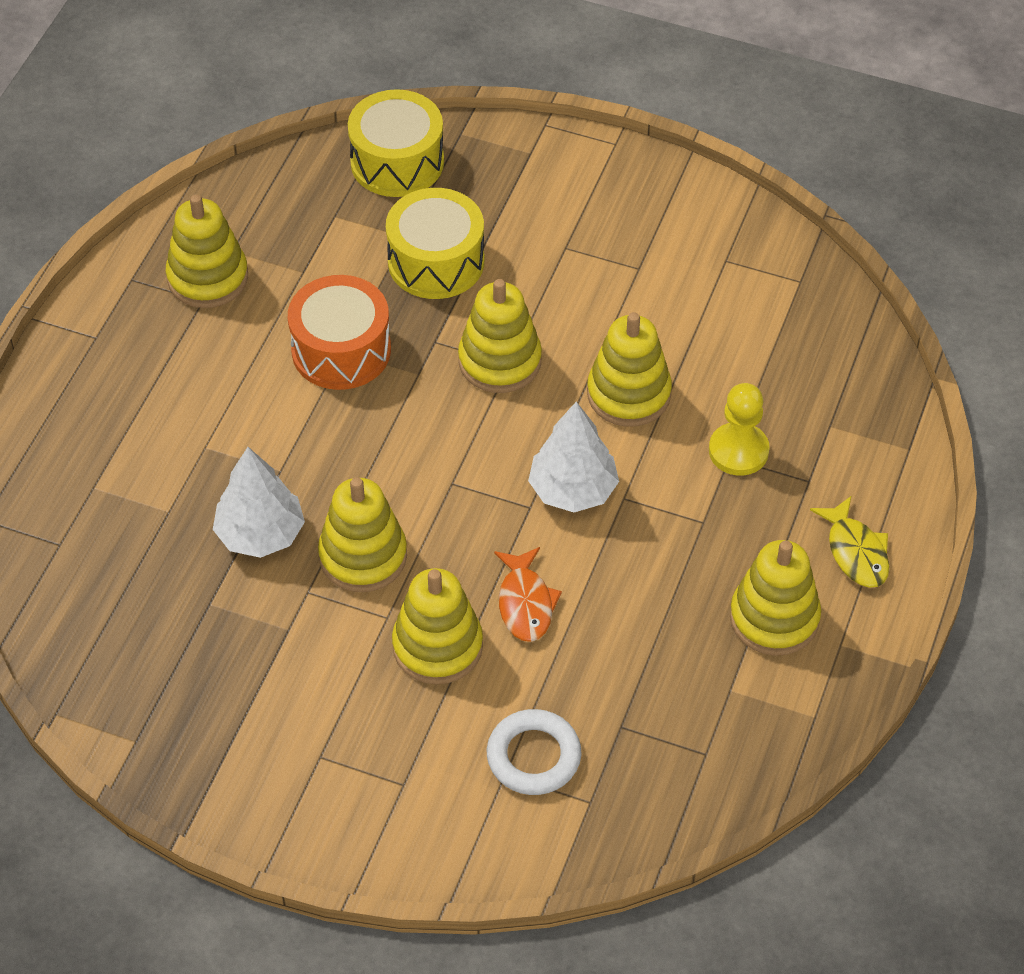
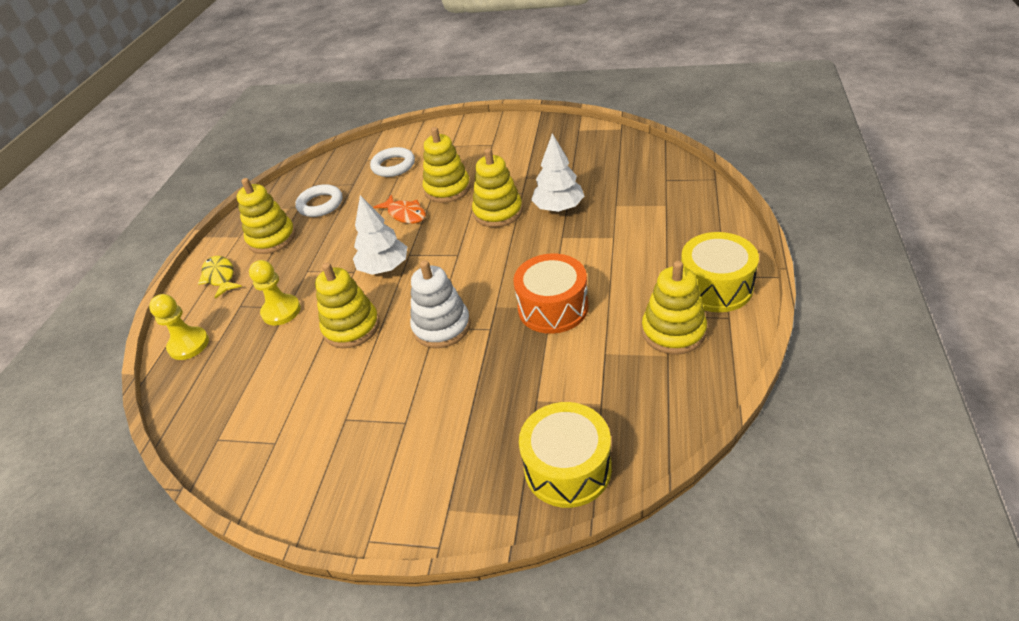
camera: 175 degrees right, 10 degrees down
yellow drum [386,188,484,299] -> yellow drum moved to [681,232,759,312]
yellow stacking toy [458,279,542,393] -> white stacking toy [410,260,471,348]
orange fish [494,547,562,642] -> orange fish turned 150 degrees clockwise [373,194,426,224]
none -> yellow pawn [149,294,209,360]
none -> white ring [295,184,343,217]

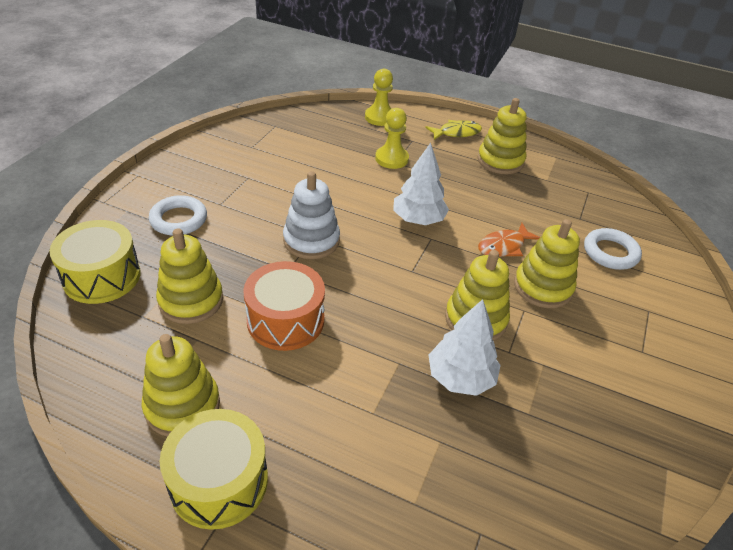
camera: 95 degrees right, 0 degrees up
white ring [295,184,343,217] -> white ring moved to [149,195,207,236]
yellow stacking toy [315,263,380,348] -> yellow stacking toy moved to [156,229,223,324]

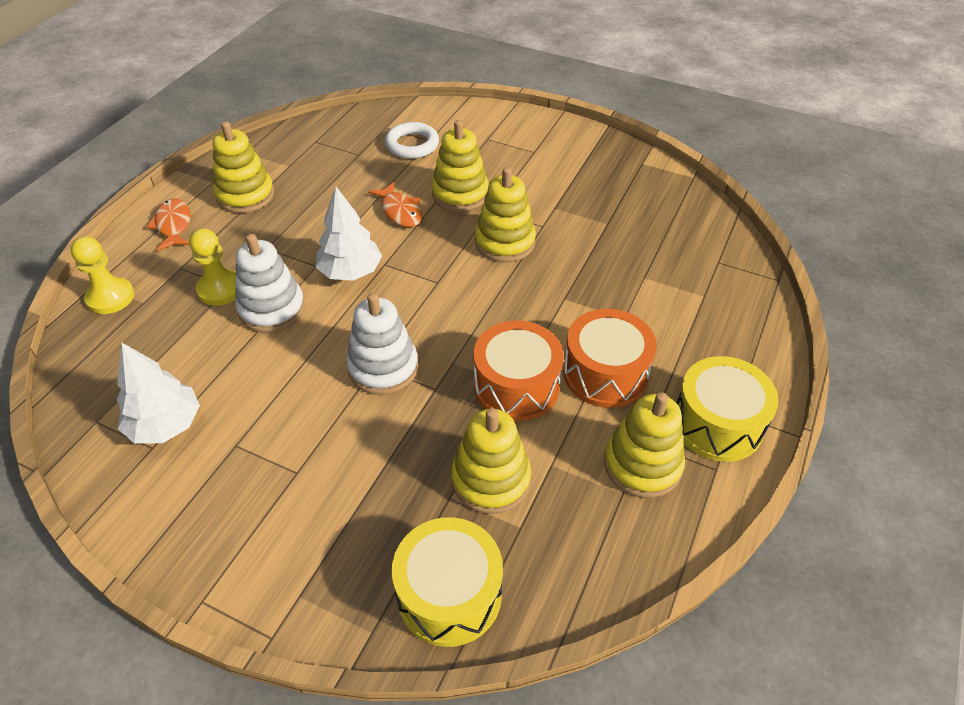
camera: 85 degrees left, 5 degrees up
white ring [149,195,207,236] -> none
yellow fish [425,120,482,140] -> orange fish [147,199,191,251]
white tree [428,299,501,396] -> white tree moved to [117,343,200,444]
none -> white stacking toy [235,234,305,333]
none -> orange drum [563,309,657,408]

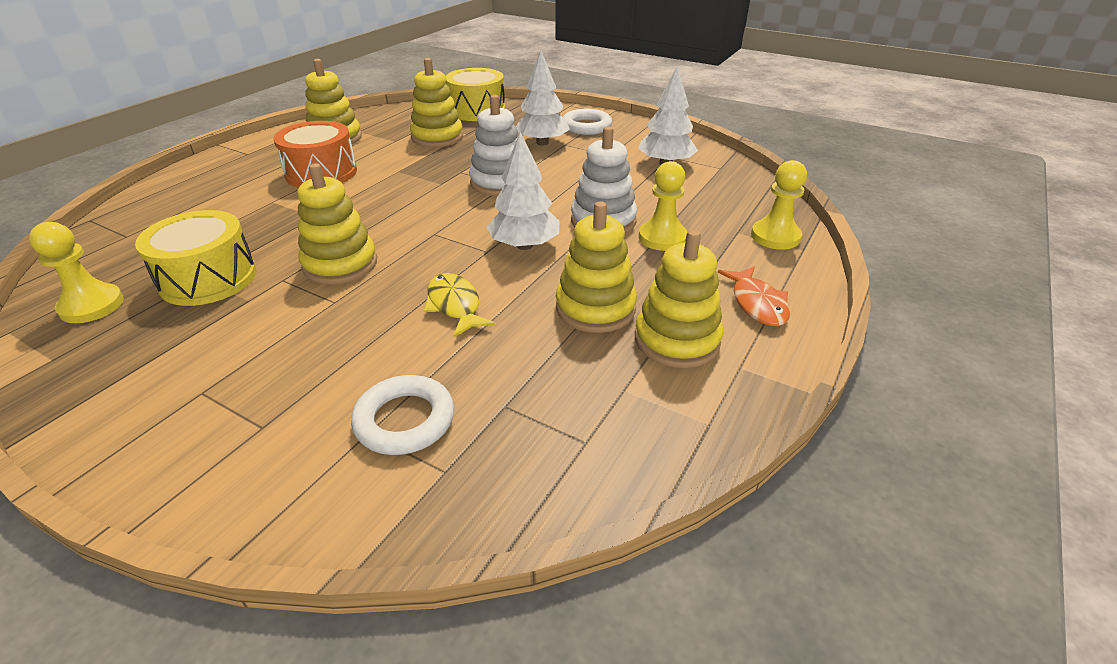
camera: 175 degrees left, 10 degrees down
orange fish [368,182,422,227] -> yellow fish [423,273,495,337]
yellow stacking toy [431,120,489,212] -> yellow stacking toy moved to [556,201,637,333]
orange drum [473,321,564,421] -> none
yellow drum [676,356,779,462] -> yellow drum moved to [135,210,256,306]
none -> yellow pawn [29,222,124,323]
none -> white tree [516,50,570,146]
none -> white ring [563,109,612,135]

